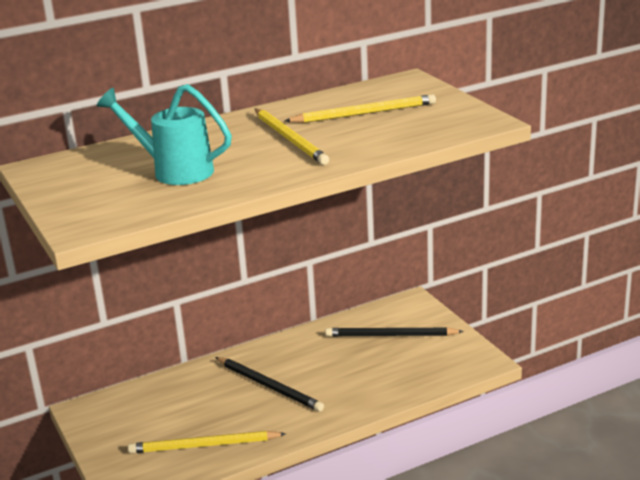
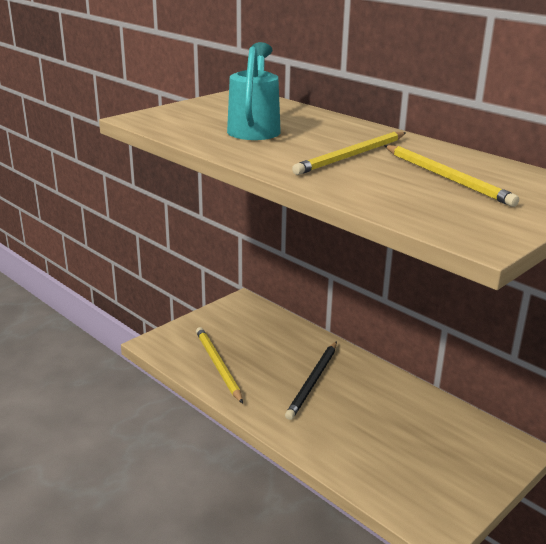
camera: 70 degrees right, 0 degrees up
black pencil [325,327,464,337] -> none

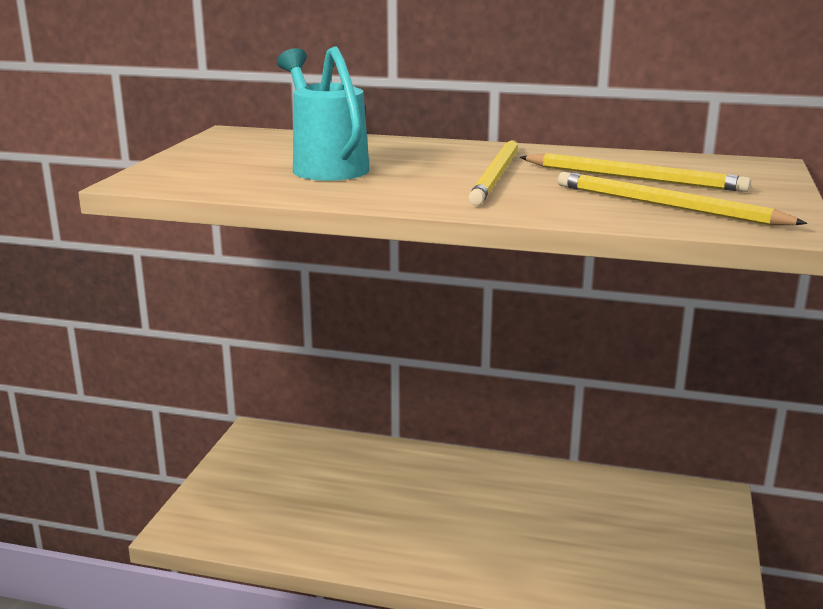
camera: 30 degrees left, 5 degrees down
yellow pencil [196,327,243,403] -> yellow pencil moved to [558,172,807,226]
black pencil [285,341,337,420] -> none

